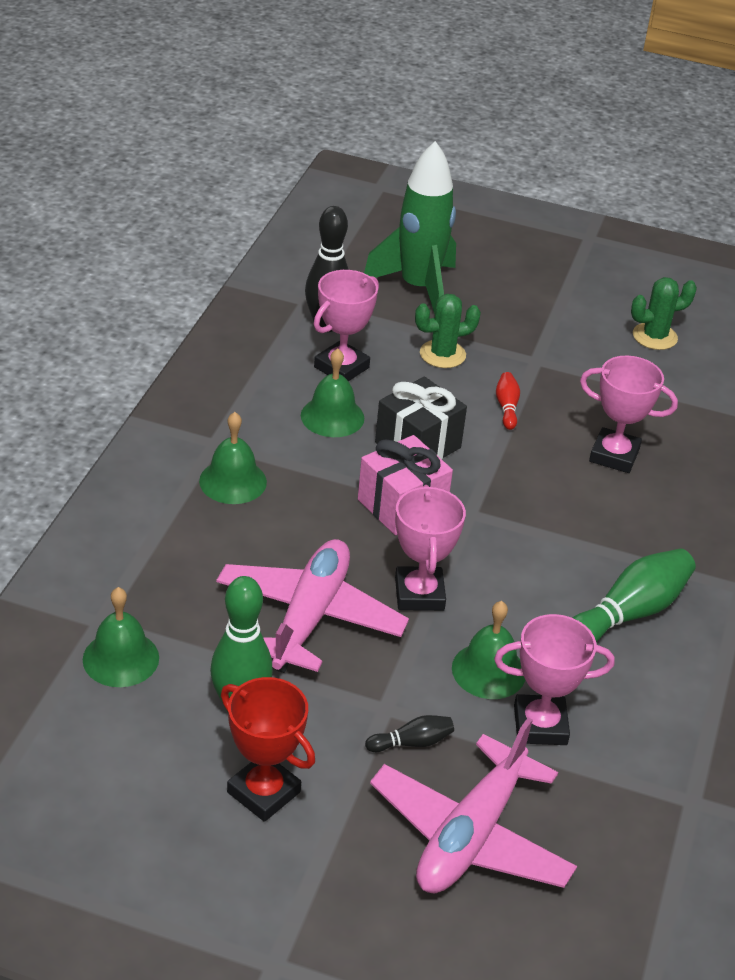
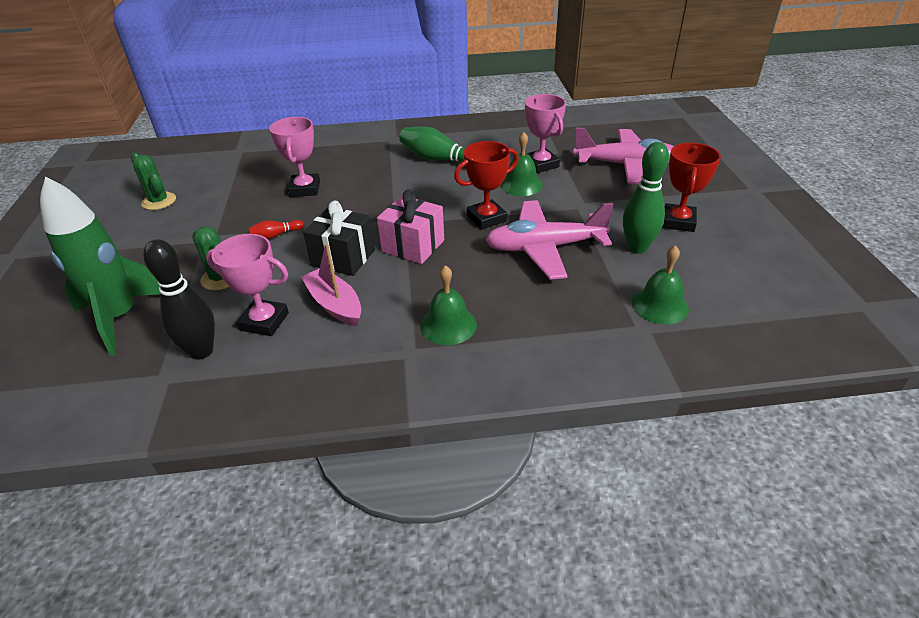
camera: 110 degrees left, 0 degrees up
green bell [301,349,364,437] -> pink boat [301,243,361,326]
black bowling pin [365,715,454,752] -> none
pink trophy [395,485,466,611] -> red trophy [454,141,519,230]

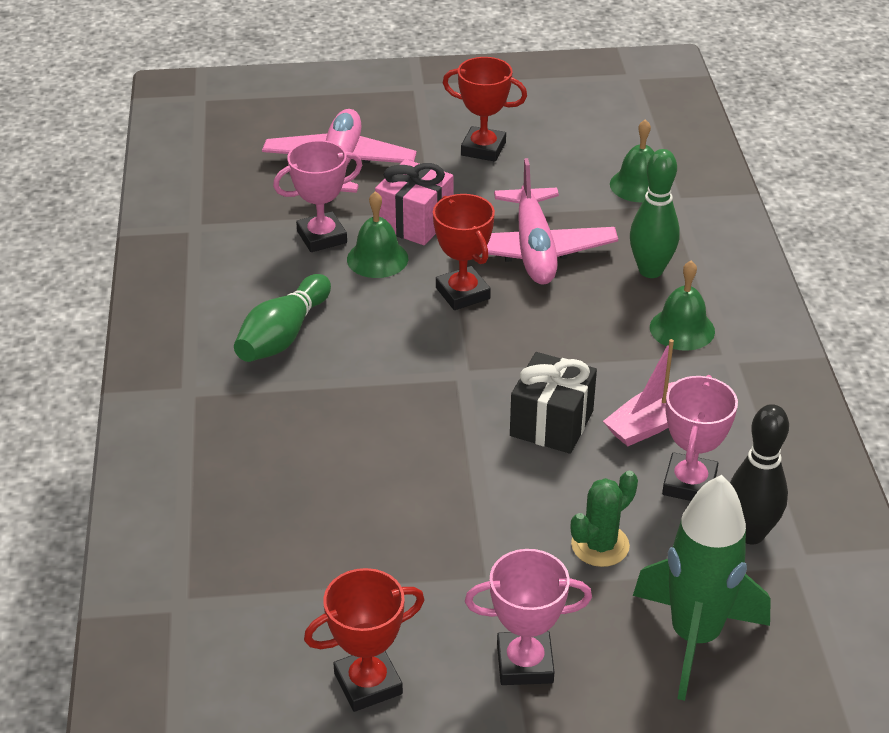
camera: 90 degrees left, 0 degrees up
green cactus [131,153,176,210] -> red trophy [304,568,425,712]
red bowling pin [248,220,304,239] -> none
pink trophy [269,117,320,197] -> pink trophy moved to [465,549,592,685]
pink gift [377,189,444,264] -> pink gift moved to [375,159,453,245]
green bowling pin [623,142,669,254] -> green bowling pin moved to [630,149,680,278]

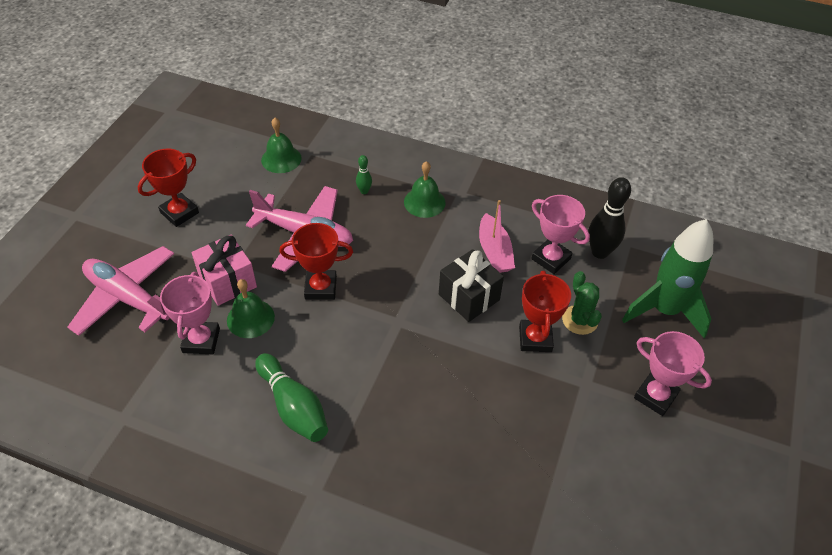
camera: 65 degrees left, 10 degrees up
red trophy [304,568,425,712] -> red trophy moved to [519,271,571,352]
pink trophy [465,549,592,685] -> pink trophy turned 75 degrees counterclockwise [634,331,712,416]
green bowling pin [630,149,680,278] -> green bowling pin [356,155,372,194], size x0.50

